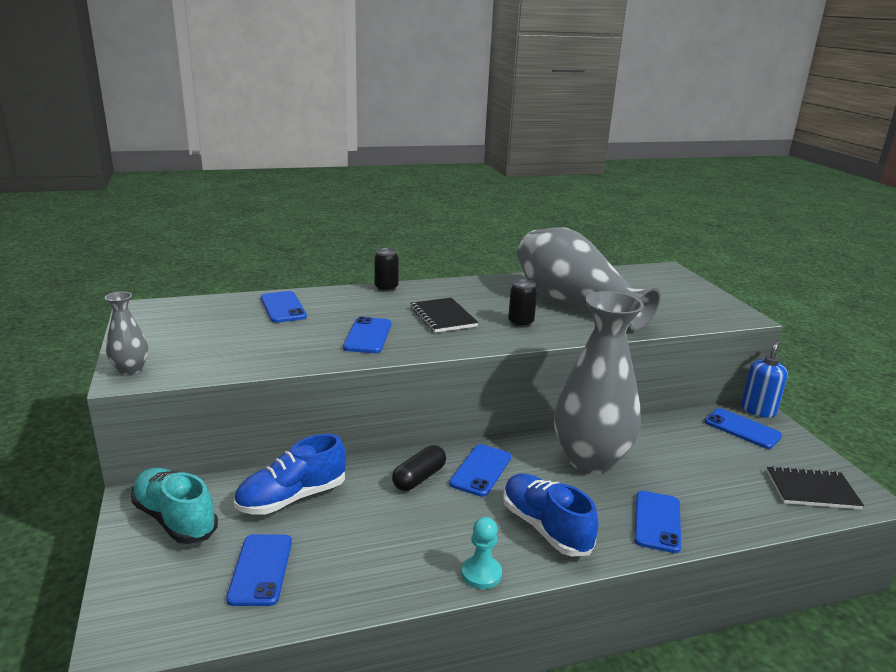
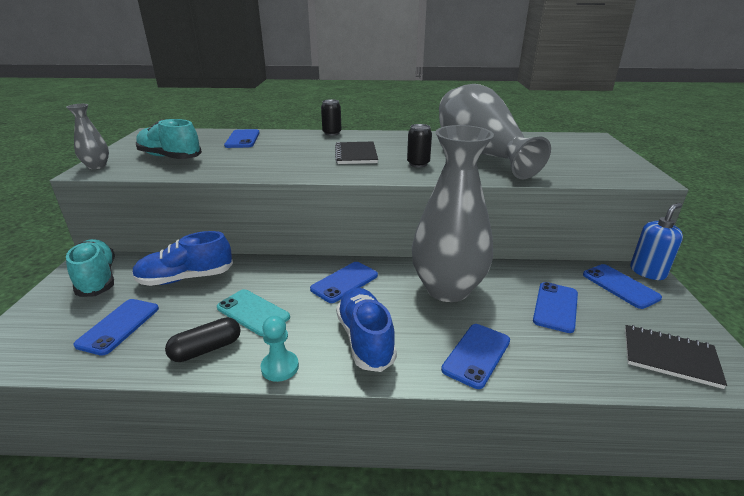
camera: 20 degrees right, 5 degrees up
blue phone [343,317,391,353] -> blue phone moved to [533,282,578,333]
black capsule [392,445,446,491] -> black capsule moved to [165,317,241,362]
none -> turquoise shoe [136,119,202,159]
none -> turquoise phone [217,289,290,336]

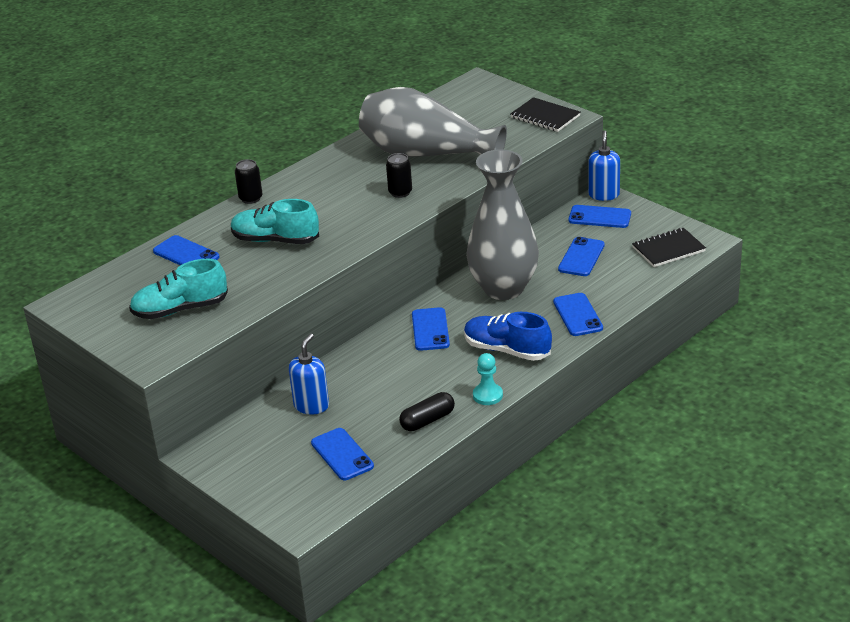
camera: 45 degrees left, 5 degrees up
turquoise shoe [66,239,115,297] -> turquoise shoe moved to [231,199,319,244]
grey vase [67,104,109,169] -> none
blue shoe [132,231,233,286] -> blue soap dispenser [289,334,329,414]
black capsule [165,317,241,362] -> black capsule turned 45 degrees clockwise [399,392,455,431]
turquoise phone [217,289,290,336] -> none
black notebook [335,142,378,164] -> black notebook moved to [510,97,580,132]
blue phone [533,282,578,333] -> blue phone turned 45 degrees clockwise [558,237,605,276]

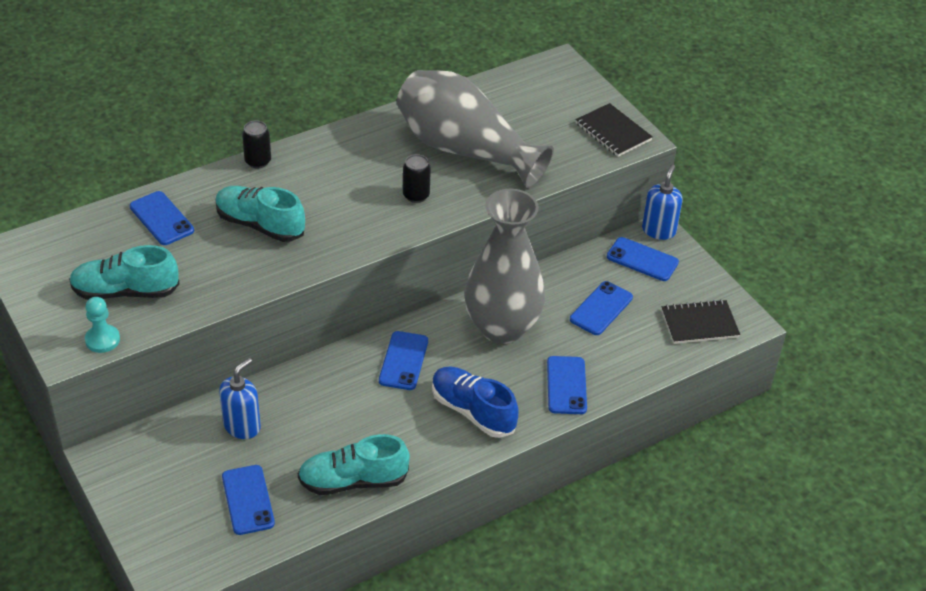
camera: 10 degrees right, 10 degrees up
black capsule [399,392,455,431] -> turquoise shoe [298,434,410,495]
turquoise pawn [473,353,503,405] -> turquoise pawn moved to [85,297,120,353]

